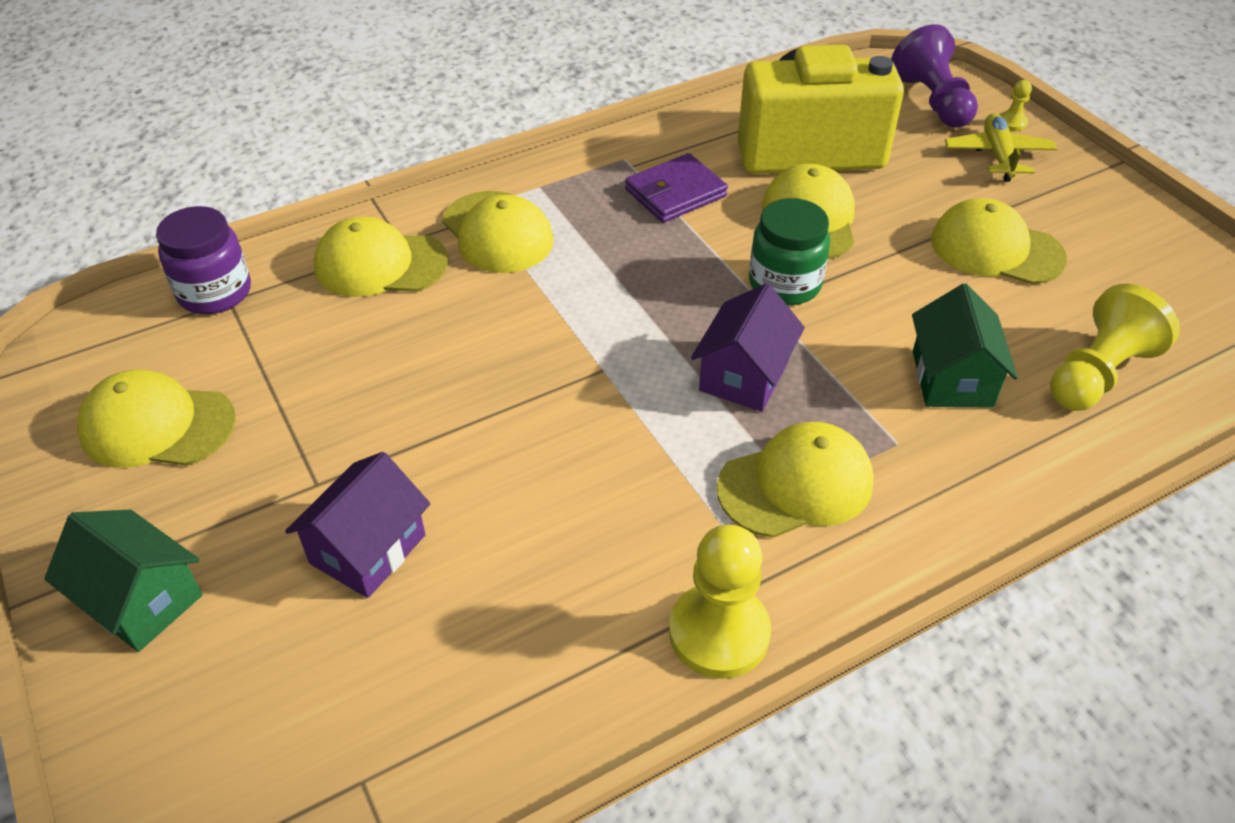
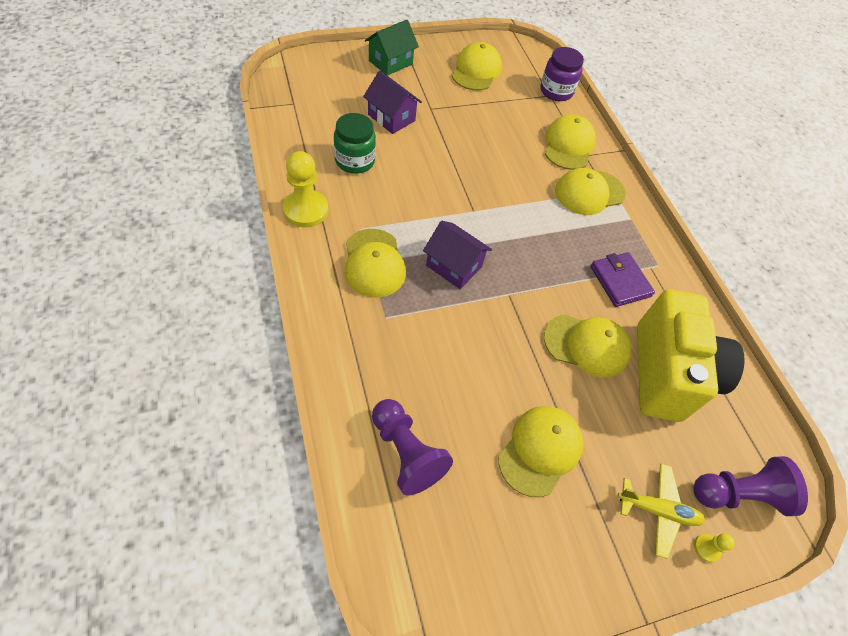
camera: 95 degrees right, 10 degrees up
green jar [749,198,830,305] -> green jar moved to [334,113,376,174]
green house [912,284,1018,408] -> none
yellow pawn [1050,284,1180,411] -> purple pawn [372,399,453,495]

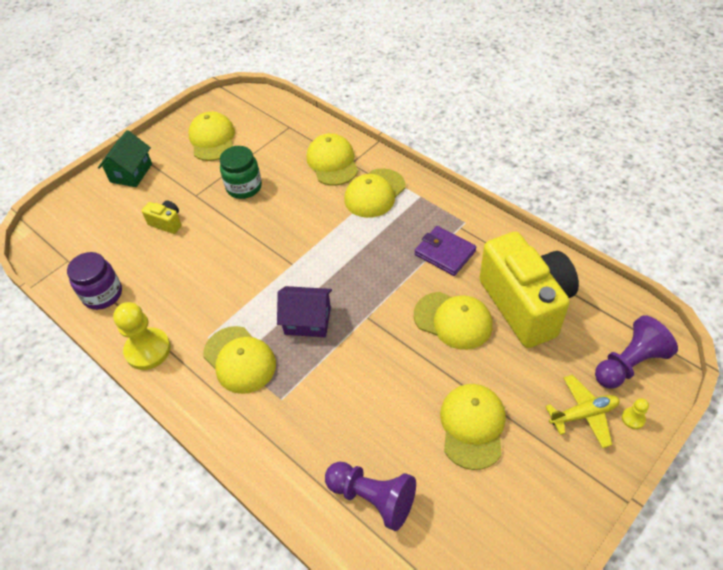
camera: 20 degrees left, 5 degrees down
green jar [334,113,376,174] -> green jar moved to [220,146,262,199]
purple house [363,71,422,134] -> yellow camera [142,200,182,234]
purple jar [540,47,584,101] -> purple jar moved to [67,252,122,310]
yellow cap [544,315,631,378] -> yellow cap turned 45 degrees clockwise [414,292,493,350]

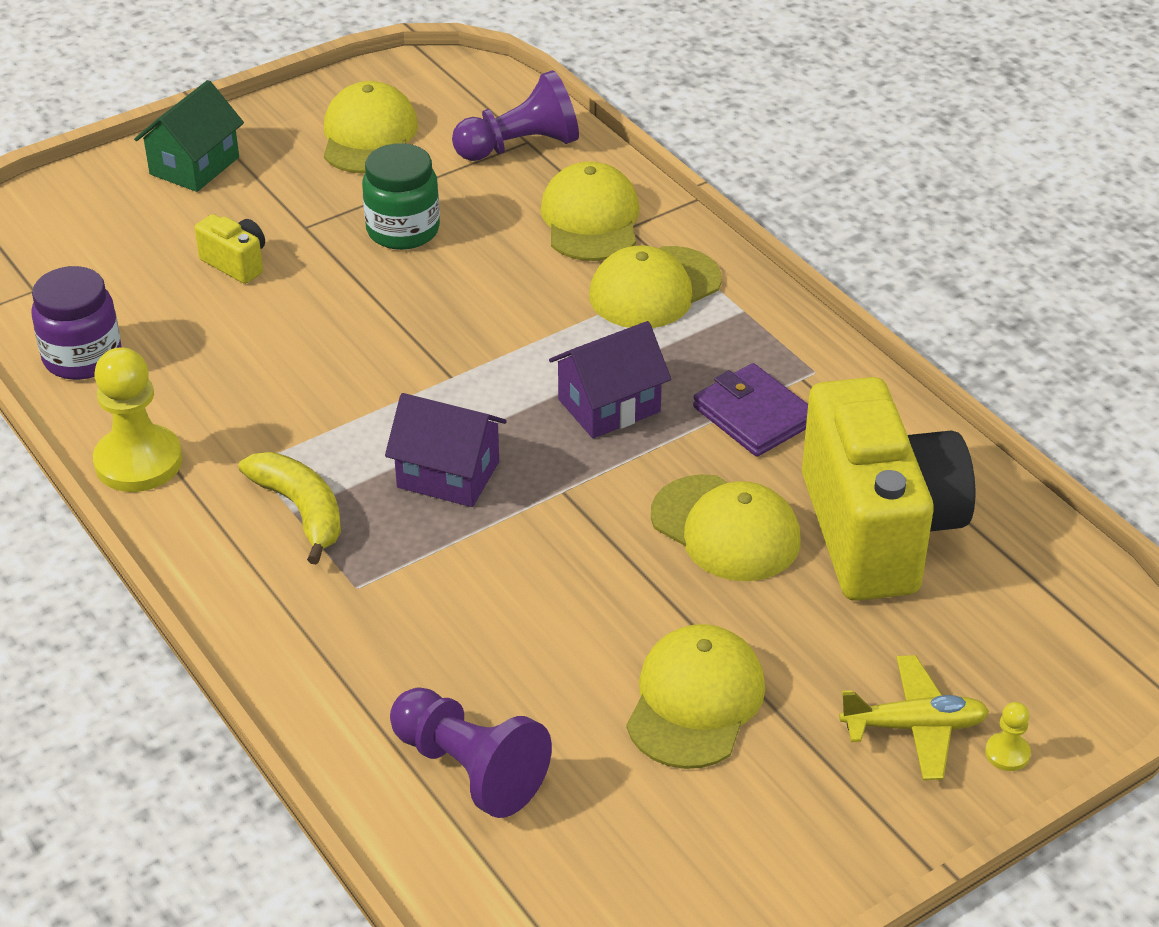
camera: 10 degrees right, 10 degrees down
yellow cap [203,326,276,394] -> yellow banana [239,452,341,564]
purple pawn [595,315,678,388] -> purple pawn moved to [452,70,579,161]
none -> purple house [549,321,671,438]

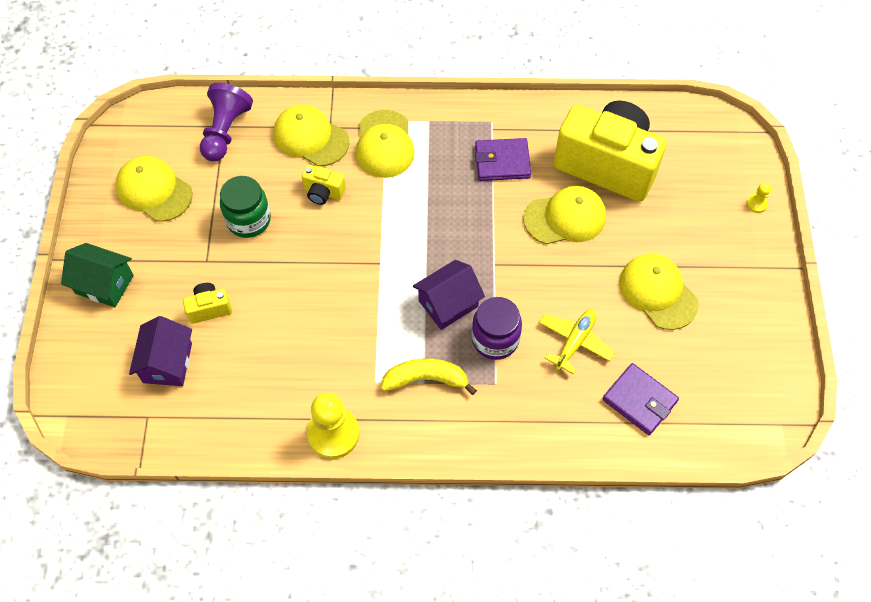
camera: 55 degrees left, 20 degrees up
purple jar [31,266,121,380] -> purple jar moved to [472,297,522,360]
green house [134,80,244,192] -> green house turned 45 degrees counterclockwise [61,243,134,307]
purple pawn [390,688,552,818] -> purple wallet [603,363,679,435]
purple house [549,321,671,438] -> purple house moved to [129,316,192,386]
yellow plane [839,655,989,780] -> yellow plane moved to [539,310,615,374]
none -> yellow camera [302,164,346,205]

